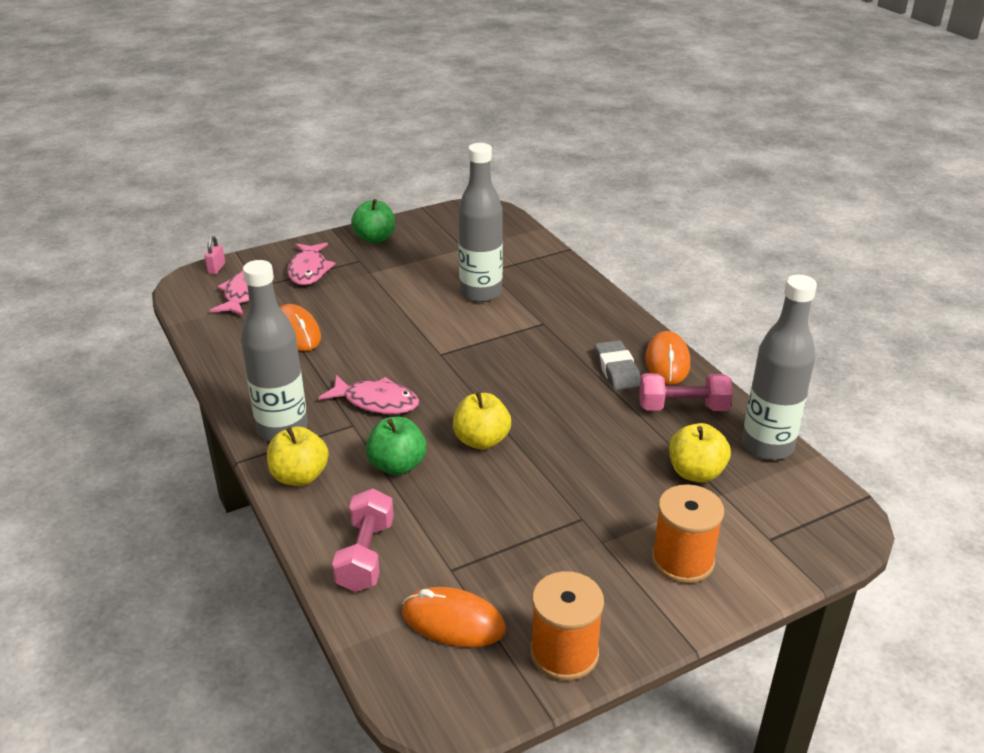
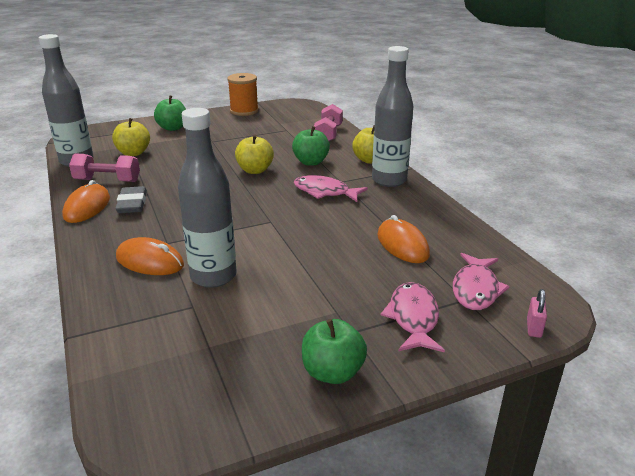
camera: 175 degrees left, 5 degrees down
orange mouse [402,587,506,647] -> orange mouse moved to [116,237,184,275]
orange spool [652,484,724,584] -> green apple [154,95,186,131]

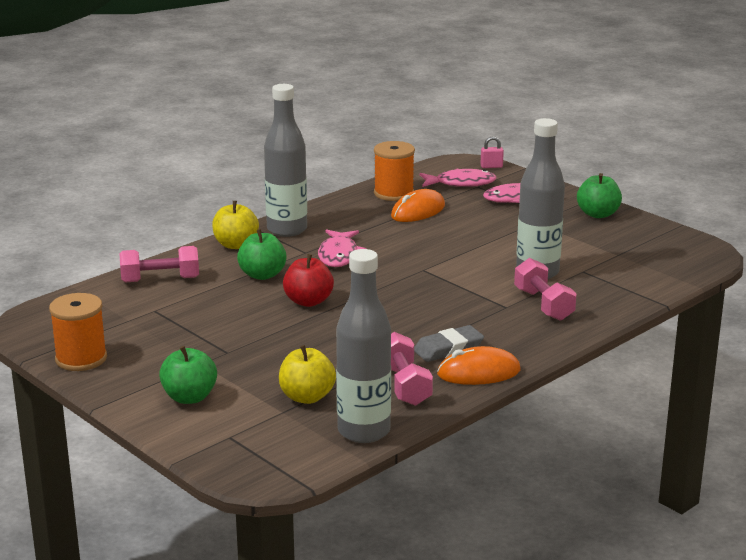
camera: 110 degrees left, 5 degrees down
orange mouse [116,237,184,275] -> pink dumbbell [514,258,577,321]
yellow apple [235,134,274,174] -> red apple [283,254,334,307]
none -> orange spool [374,141,415,201]

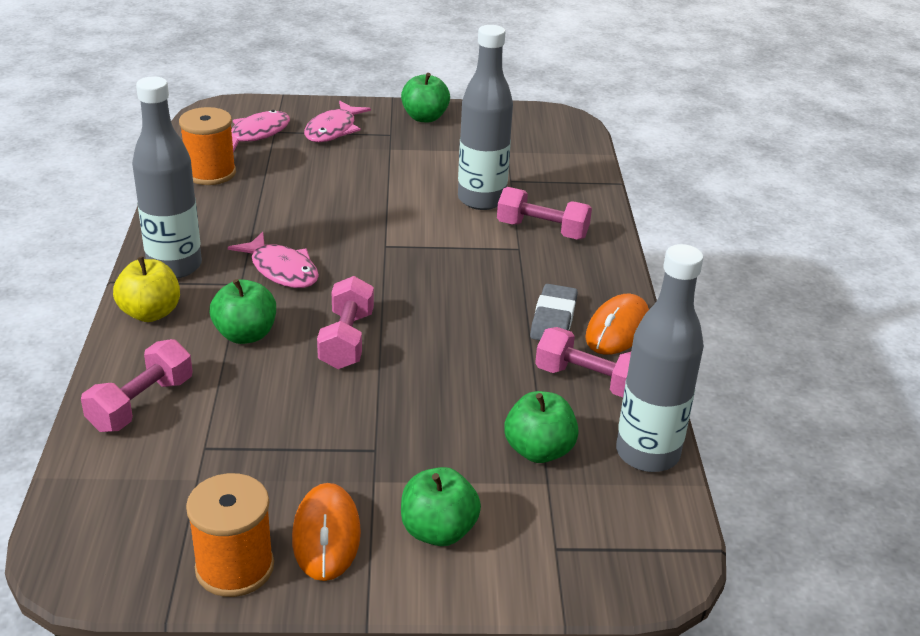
camera: 50 degrees left, 10 degrees up
yellow apple [279,345,336,404] -> green apple [504,391,579,463]
red apple [283,254,334,307] -> pink dumbbell [317,276,374,369]
orange mouse [391,189,445,222] -> orange mouse moved to [292,483,361,581]
pink padlock [481,136,504,168] -> none

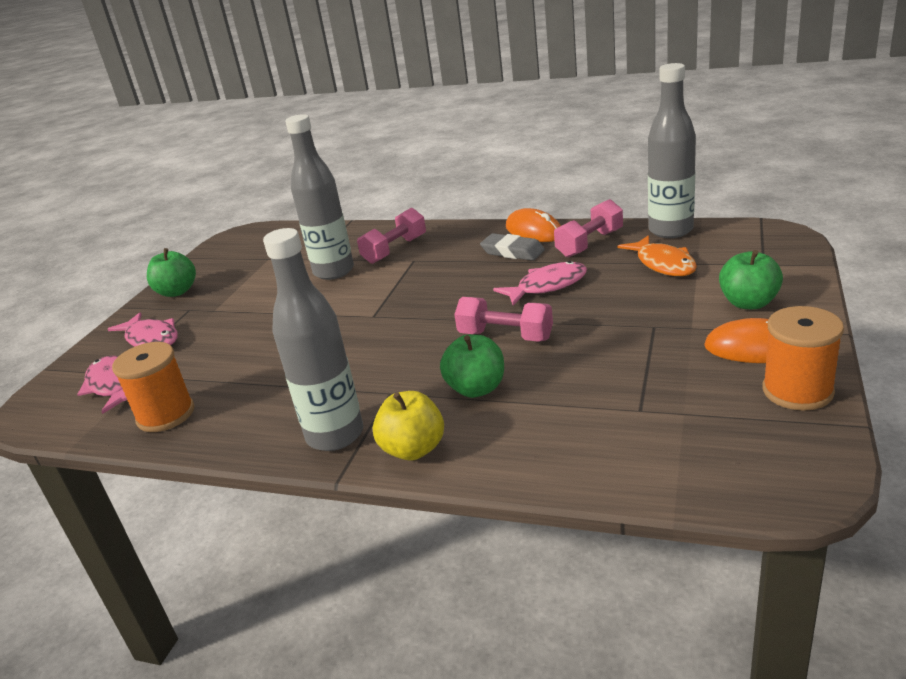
camera: 65 degrees left, 5 degrees down
pink dumbbell [81,339,193,432] -> none
pink fish [228,232,319,288] -> pink fish moved to [493,261,587,306]
green apple [504,391,579,463] -> orange fish [618,235,697,276]

